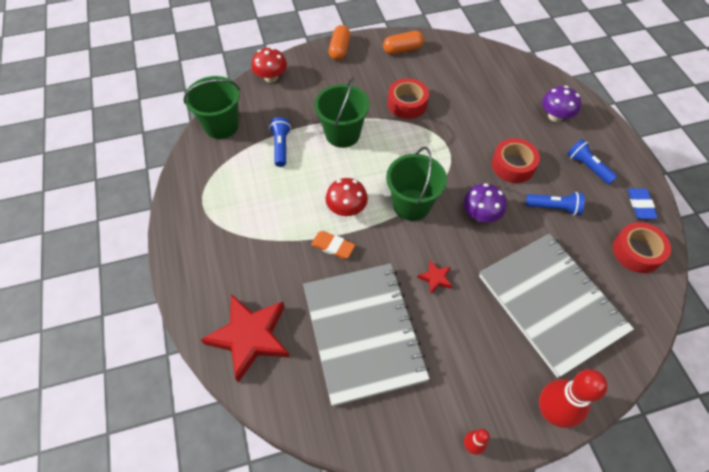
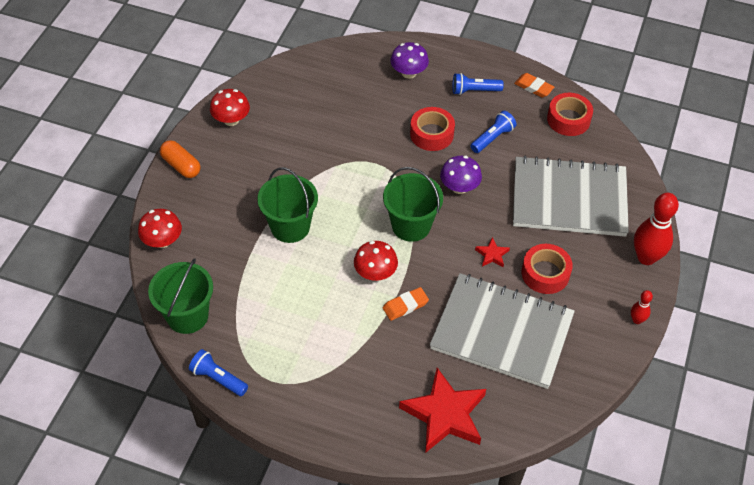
camera: 55 degrees left, 5 degrees down
blue flashlight [269,117,291,167] -> blue flashlight moved to [189,349,248,396]
orange capsule [383,31,424,55] -> red mushroom [210,89,250,126]
red tape [388,78,429,119] -> red tape moved to [522,244,573,294]
blue eraser [628,188,658,219] -> orange eraser [514,73,554,98]

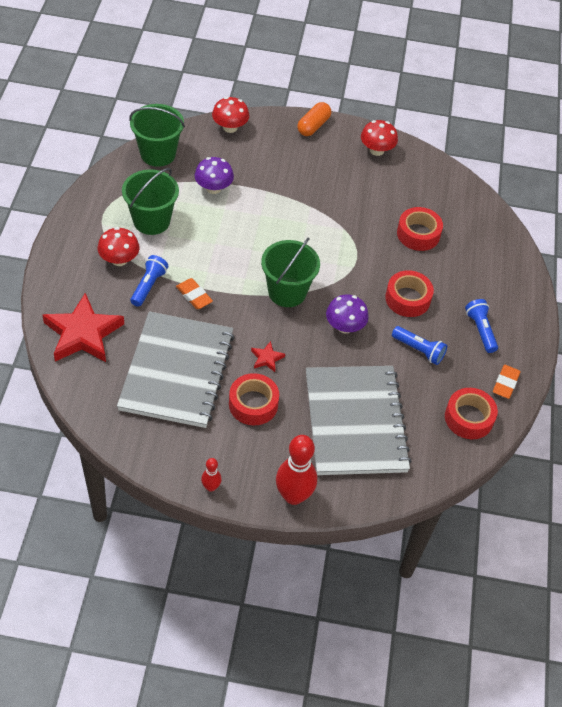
camera: 75 degrees right, 0 degrees up
blue flashlight [189,349,248,396] -> blue flashlight moved to [130,255,168,307]
green bucket [257,167,318,243] -> green bucket moved to [122,168,179,235]
red mushroom [354,241,398,281] -> red mushroom moved to [98,227,139,266]
purple mushroom [390,42,429,79] -> purple mushroom moved to [195,157,234,194]
none -> red tape [397,207,443,251]

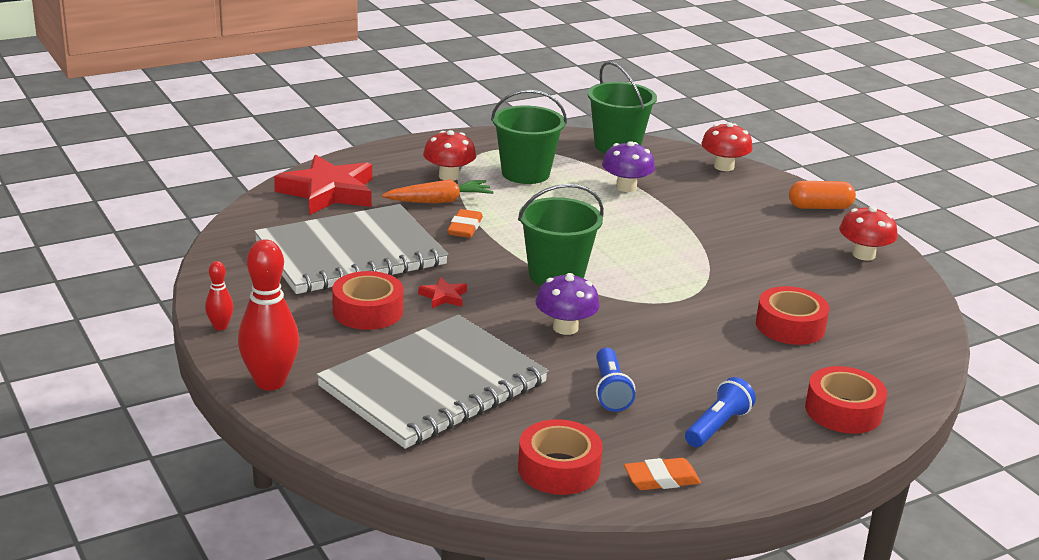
camera: 55 degrees right, 25 degrees down
blue flashlight [130,255,168,307] -> orange carrot [382,179,494,203]
red tape [385,270,434,317] -> red tape moved to [805,366,887,434]

